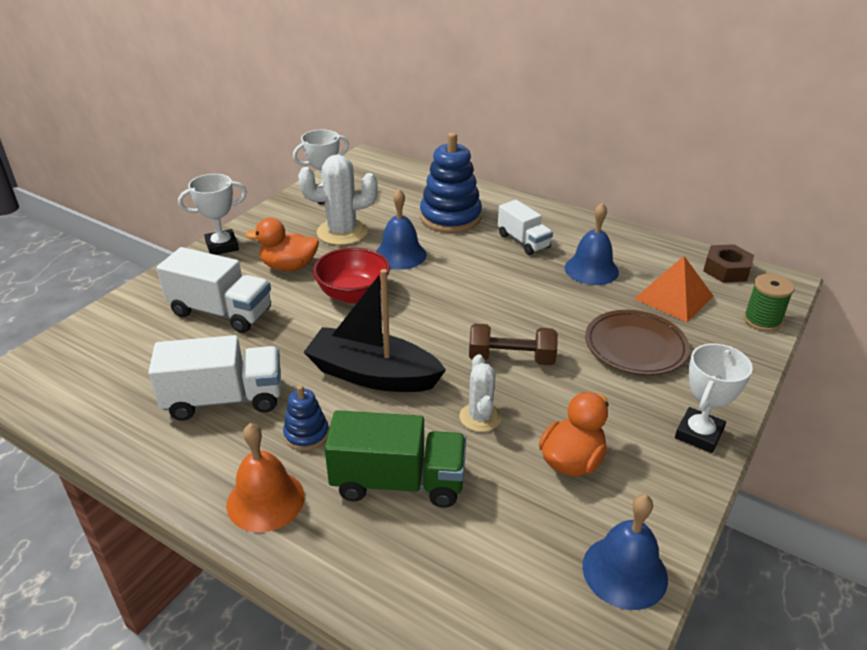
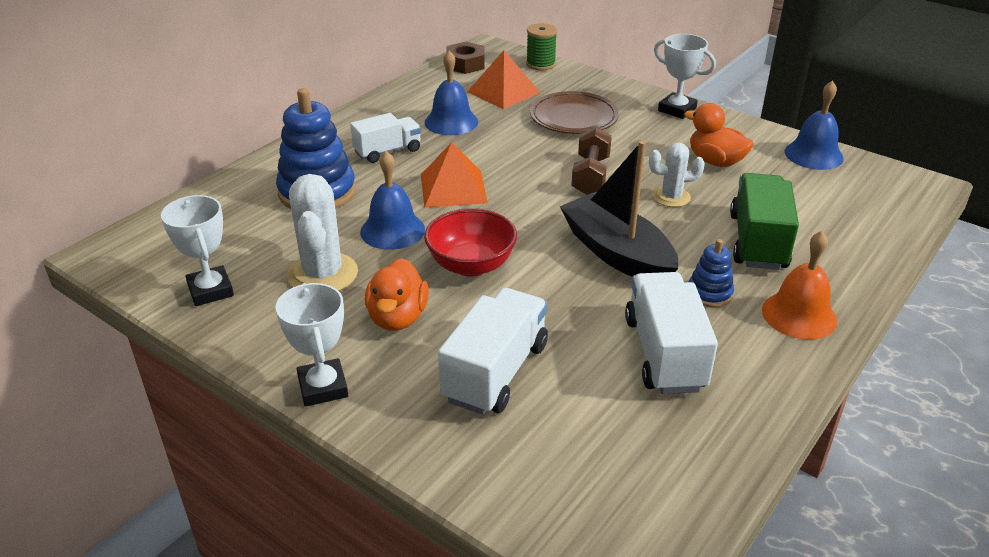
camera: 85 degrees left, 0 degrees up
black boat [303,269,446,392] -> black boat turned 120 degrees clockwise [560,141,678,277]
none -> orange pyramid [421,142,488,208]

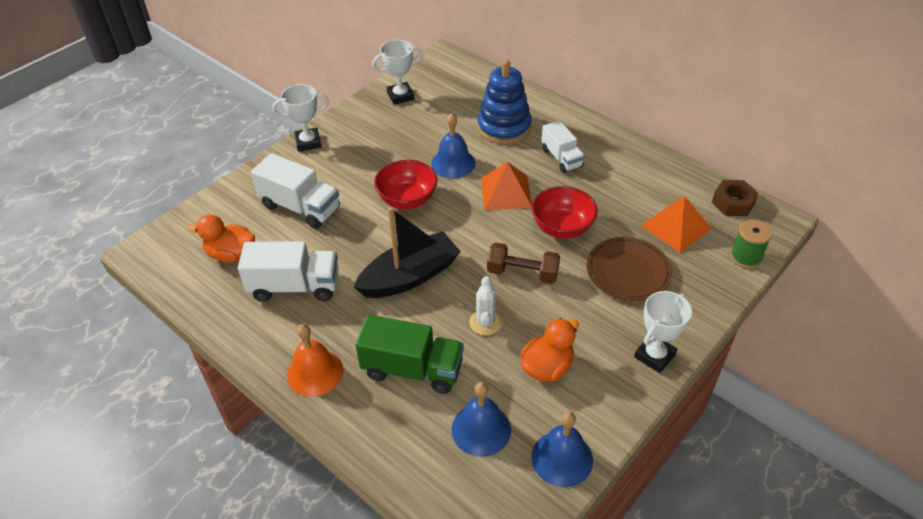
camera: 95 degrees right, 10 degrees up
white cactus [287,174,358,291] -> none
orange duck [365,258,429,331] -> orange duck moved to [188,214,255,262]
blue bell [424,51,478,135] -> blue bell moved to [452,382,511,457]
blue stacking toy [689,239,734,307] -> none
none -> red bowl [532,186,598,239]

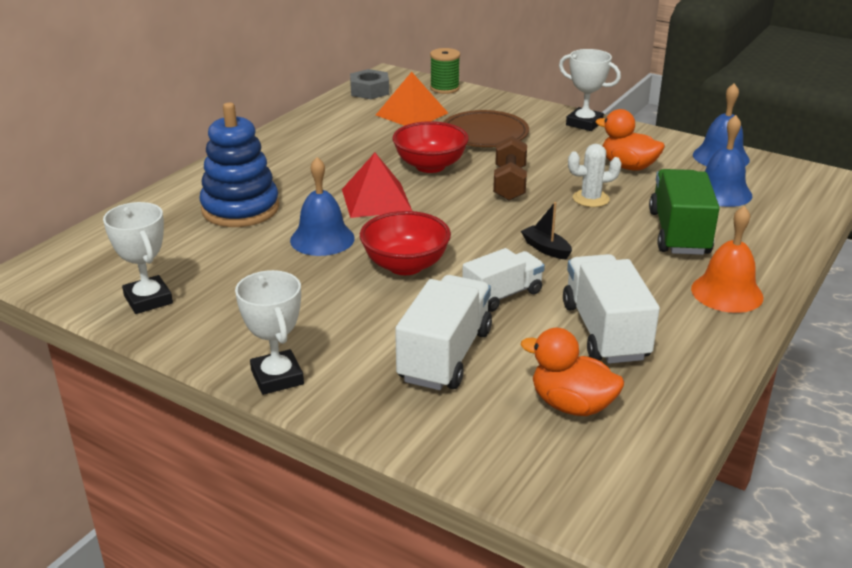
camera: 100 degrees left, 15 degrees down
orange duck [188,214,255,262] -> orange duck turned 120 degrees clockwise [521,328,624,416]
black boat [354,207,461,298] -> black boat [521,202,572,260], size x0.43
orange pyramid [481,162,532,210] -> red pyramid [342,153,412,218]
white truck [542,120,585,173] -> white truck moved to [462,248,545,312]
brown nut [712,180,759,216] -> grey nut [350,69,389,99]

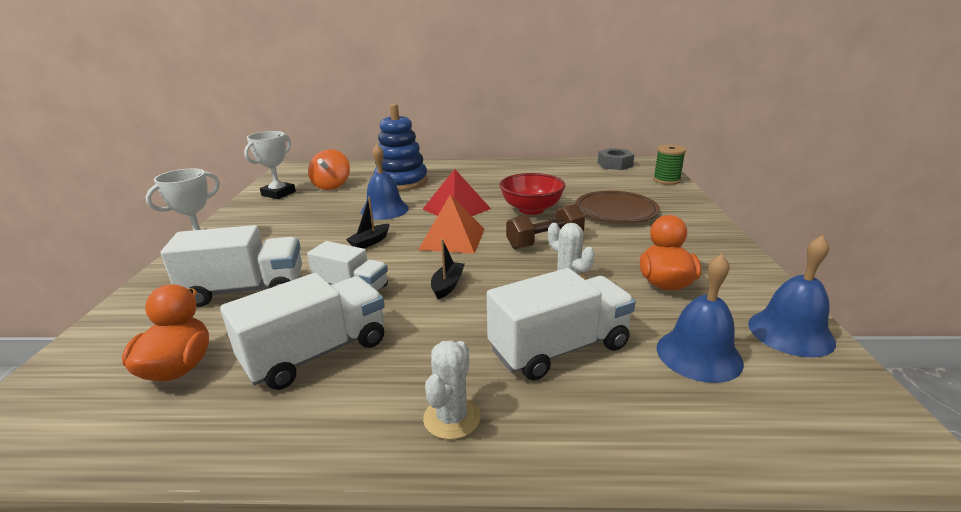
camera: 60 degrees right, 5 degrees down
red bowl [360,211,451,275] -> black boat [346,197,389,249]
orange pyramid [376,72,448,126] -> orange pyramid moved to [418,195,485,254]
white trophy [559,49,621,131] -> none
green truck [649,169,720,255] -> white truck [487,268,636,381]
orange bell [691,206,763,313] -> white cactus [423,340,481,440]
none -> orange spinning top [308,149,350,190]

